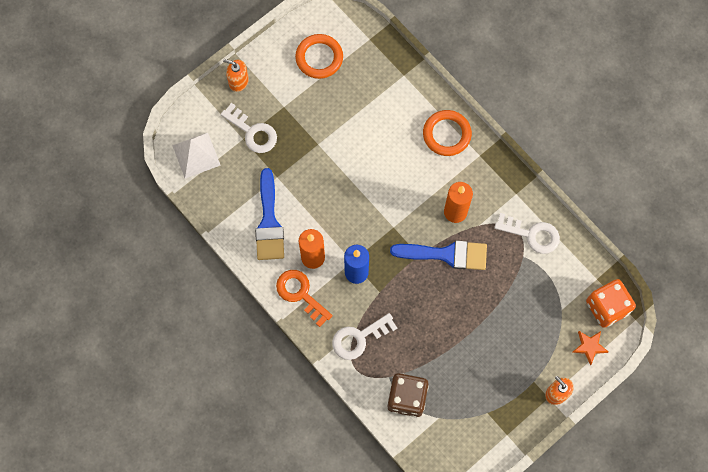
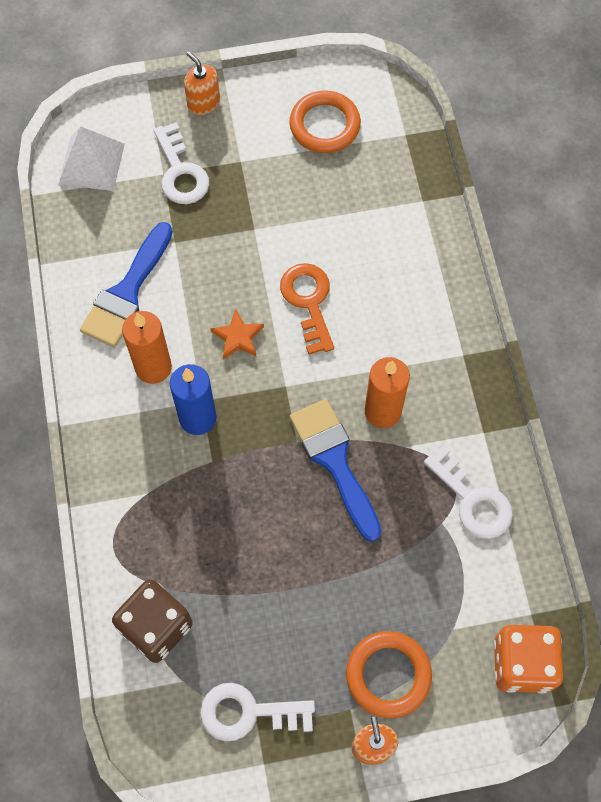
camera: 30 degrees right, 5 degrees down
orange key [276,270,333,327] -> orange key moved to [280,263,334,355]
white key [332,313,397,360] -> white key moved to [200,683,315,741]
blue brush [390,240,487,270] -> blue brush turned 150 degrees counterclockwise [290,399,381,542]
orange ring [423,110,472,156] -> orange ring moved to [346,631,432,718]
orange star [572,331,609,365] -> orange star moved to [211,309,264,360]

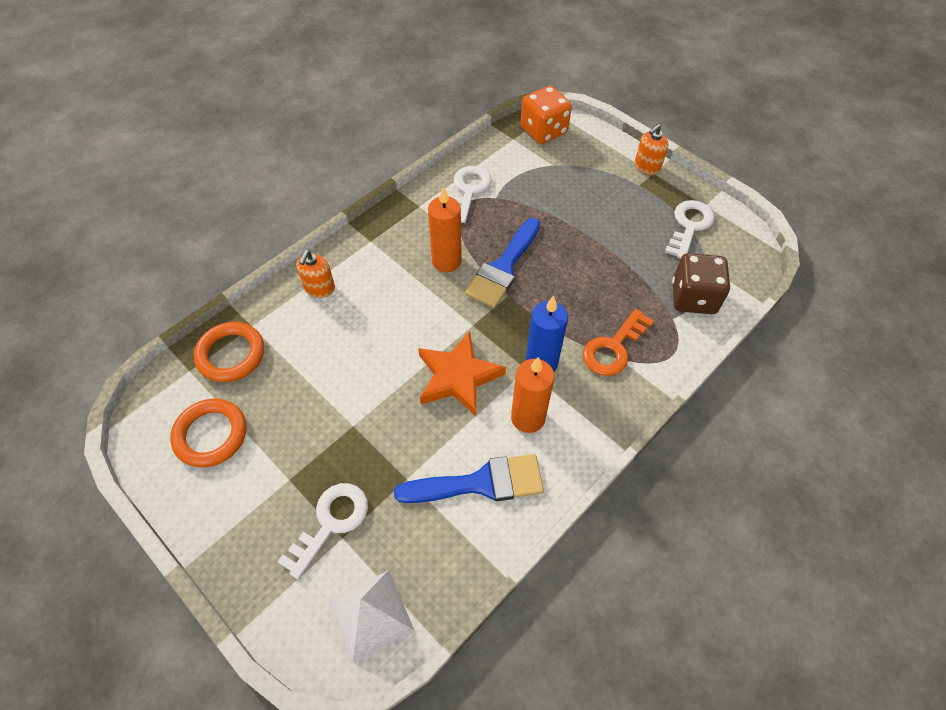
camera: 125 degrees left, 10 degrees down
orange soap dispenser [184,51,220,115] -> orange soap dispenser moved to [296,250,335,298]
white key [200,683,315,741] -> white key turned 120 degrees counterclockwise [665,200,715,259]
orange star [211,309,264,360] -> orange star [418,331,506,416], size x1.86
orange key [280,263,334,355] -> orange key moved to [583,309,654,376]
orange ring [346,631,432,718] -> orange ring moved to [194,322,264,382]

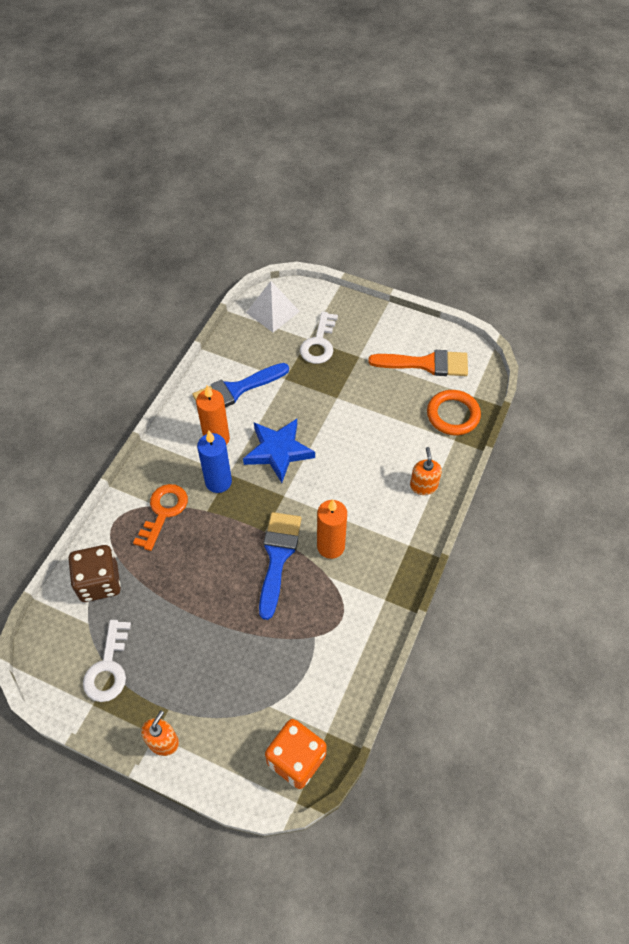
camera: 160 degrees right, 0 degrees up
orange ring [170,398,246,467] -> orange brush [368,350,468,376]
orange star [418,331,506,416] -> blue star [243,419,315,483]
white key [453,166,492,223] -> none

